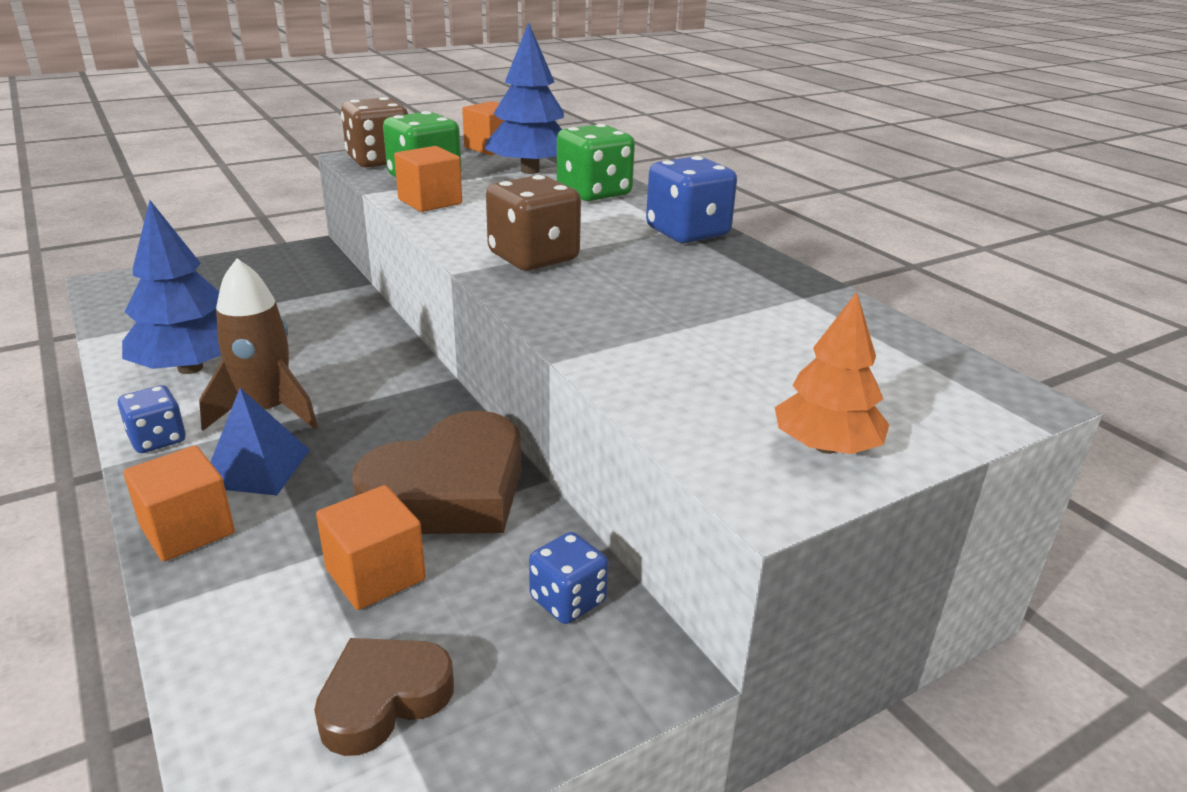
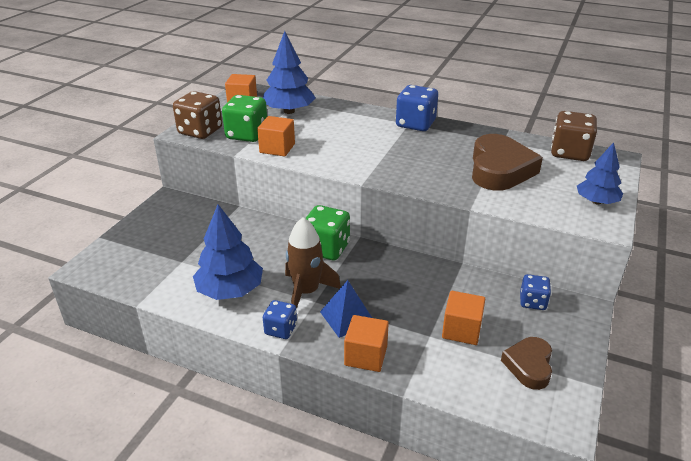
camera: 35 degrees left, 5 degrees up
brown heart [352,411,521,534] -> brown heart moved to [472,134,543,191]
brown dice [486,175,581,271] -> brown dice moved to [551,111,597,161]
green dice [557,124,635,201] -> green dice moved to [305,205,350,260]
orange tree [775,292,889,454] -> blue tree [577,142,623,204]

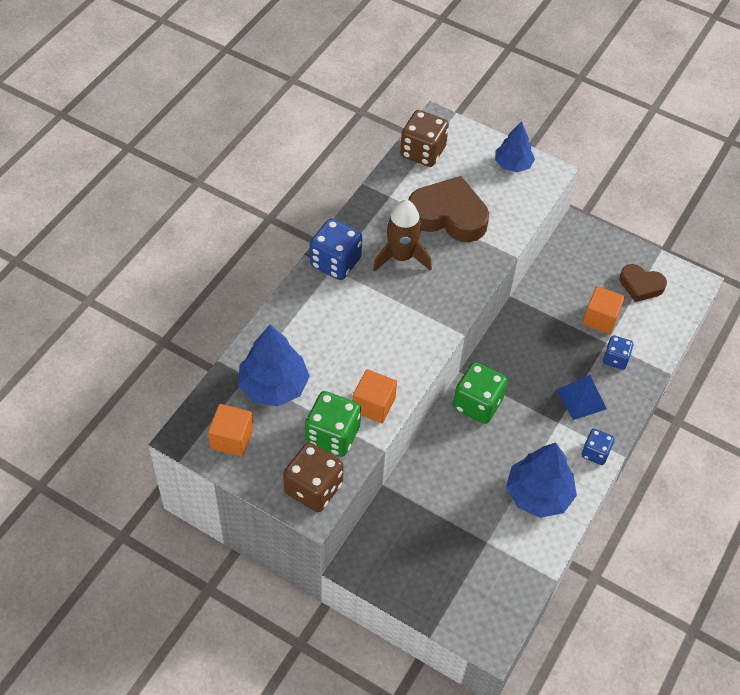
camera: 85 degrees left, 20 degrees up
brown rocket [285,217,341,309] -> brown rocket moved to [373,200,432,272]
orange cube [344,315,389,372] -> none
blue dice [520,274,551,310] -> blue dice moved to [603,335,633,370]

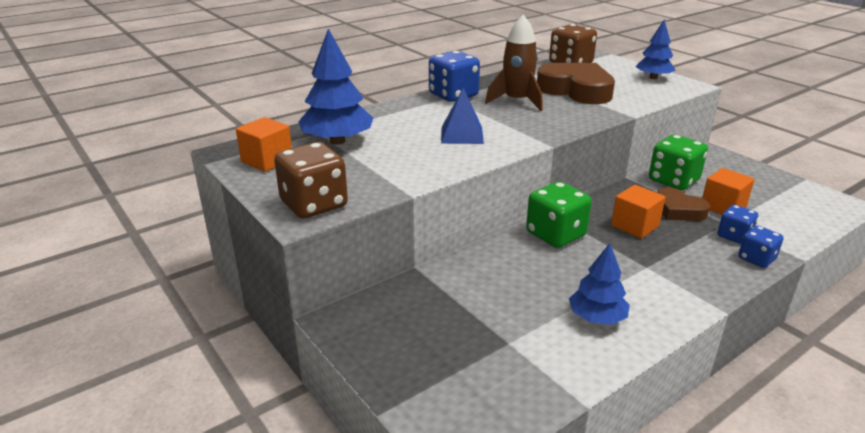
camera: 25 degrees right, 25 degrees down
green dice [305,391,361,457] -> green dice moved to [649,135,708,190]
orange cube [353,369,397,423] -> orange cube moved to [611,185,665,238]
blue tree [506,442,577,518] -> blue tree [569,243,630,325], size x0.65
blue pyramid [557,375,607,420] -> blue pyramid moved to [441,87,484,144]
blue dice [581,429,615,465] -> blue dice moved to [738,226,783,268]
brown heart [620,264,667,302] -> brown heart moved to [657,187,710,221]

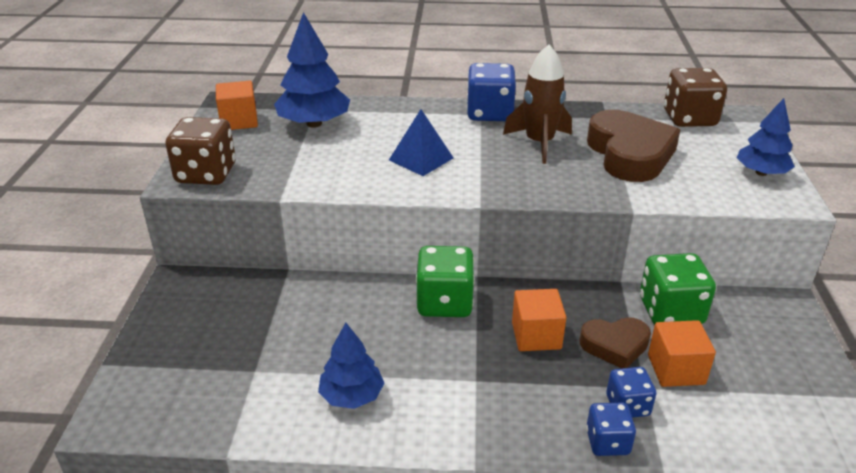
camera: 40 degrees right, 5 degrees up
brown heart [657,187,710,221] -> brown heart turned 90 degrees counterclockwise [580,317,651,368]

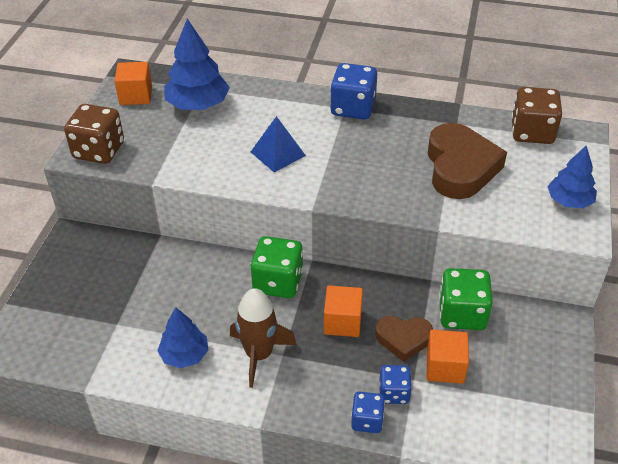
camera: 10 degrees right, 10 degrees up
brown rocket [503,44,572,164] -> brown rocket moved to [230,288,297,388]

